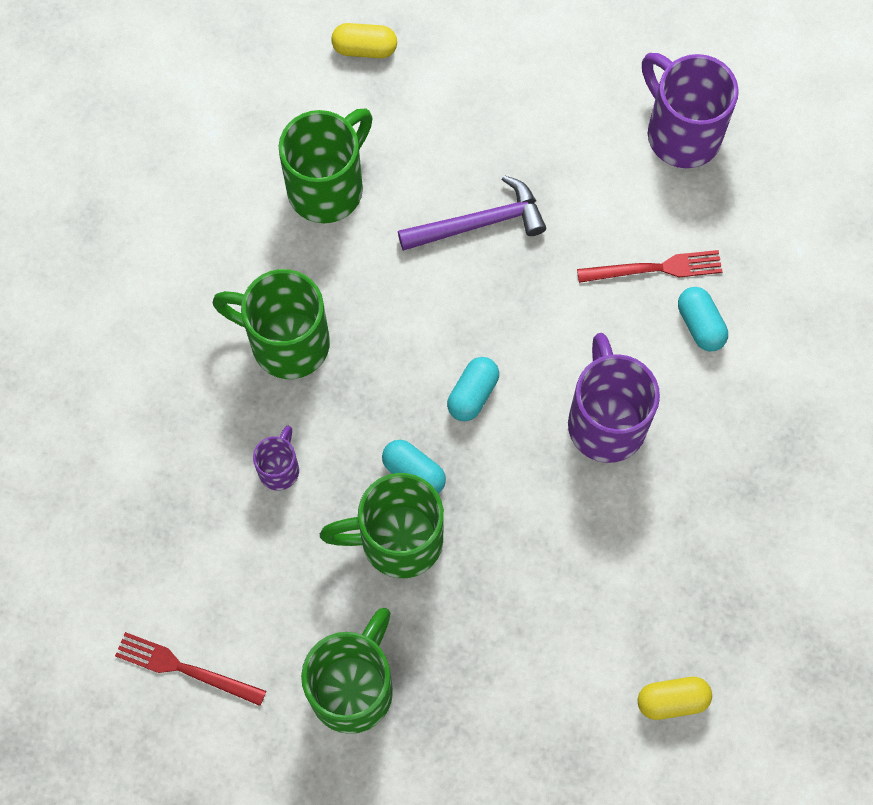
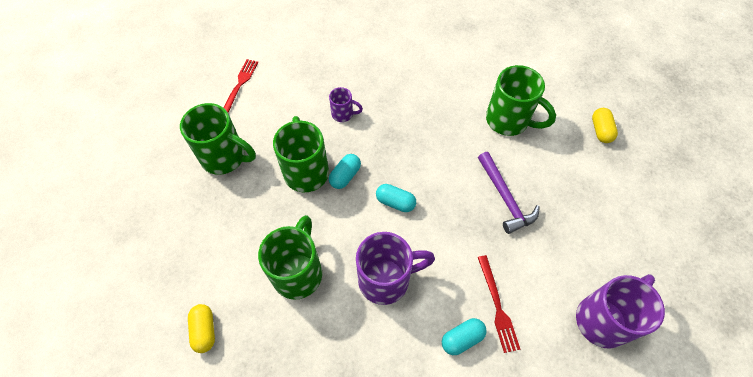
camera: 85 degrees right, 10 degrees down
green mug [212,269,330,379] -> green mug moved to [258,215,322,300]

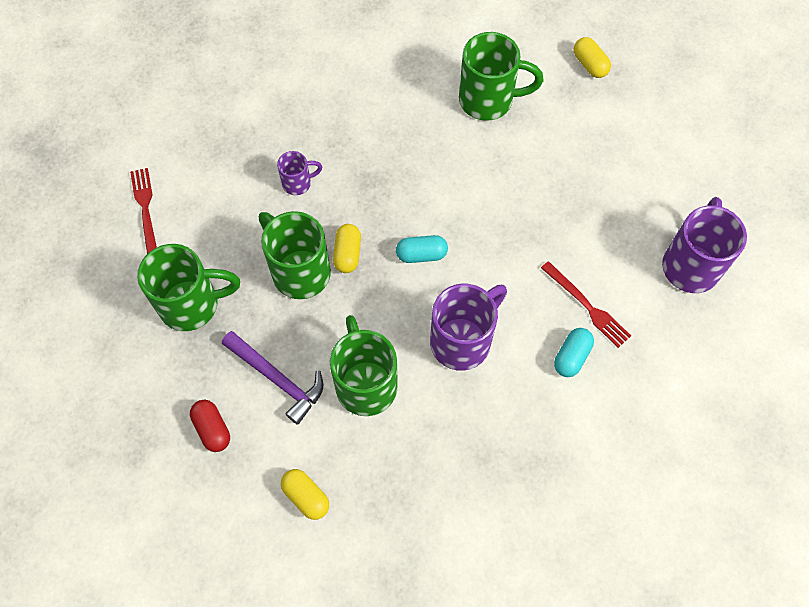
camera: 30 degrees left, 5 degrees up
turquoise capsule [329,154,361,189] -> yellow capsule [333,224,361,273]
purple hammer [478,152,540,234] -> purple hammer moved to [222,331,323,425]
none -> red capsule [190,400,230,452]

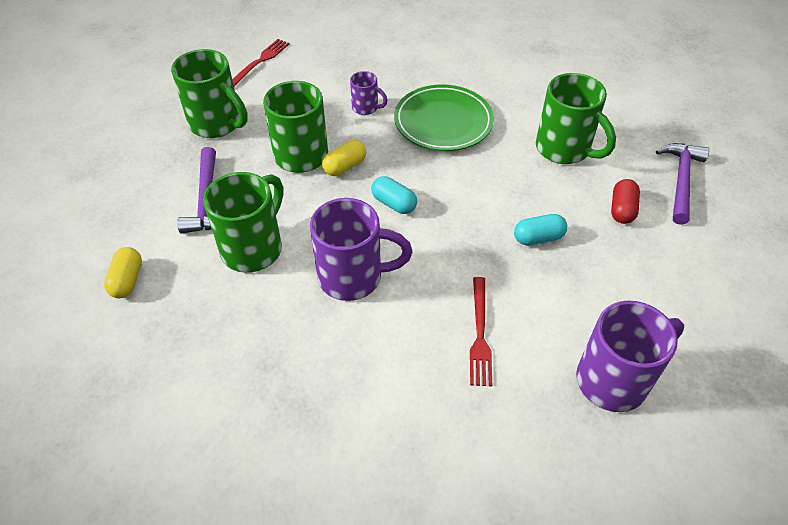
camera: 45 degrees right, 15 degrees down
red capsule [190,400,230,452] -> red capsule moved to [611,179,640,224]
turquoise capsule [554,328,594,377] -> turquoise capsule moved to [514,214,567,245]
yellow capsule [574,37,611,78] -> purple hammer [656,143,709,225]
none -> green plate [394,85,494,151]

